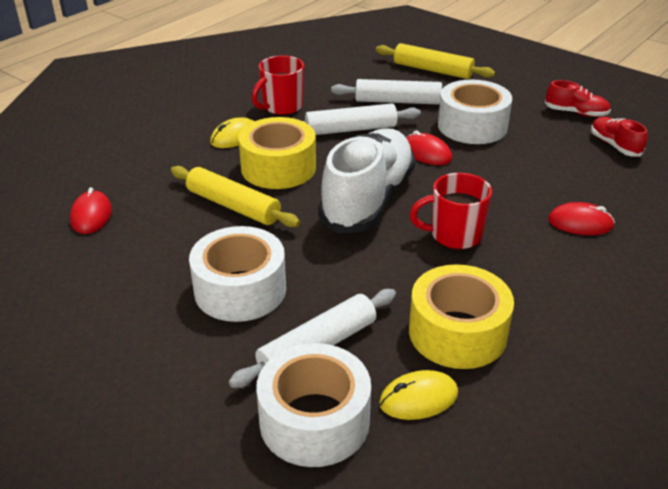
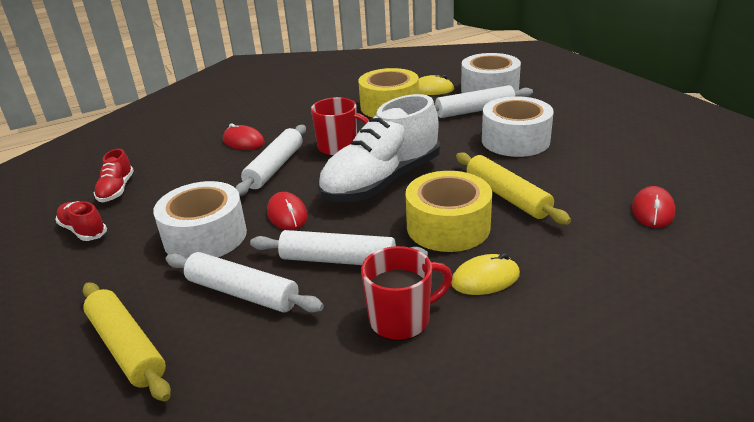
camera: 155 degrees left, 5 degrees down
none -> white rolling pin [236,125,306,196]

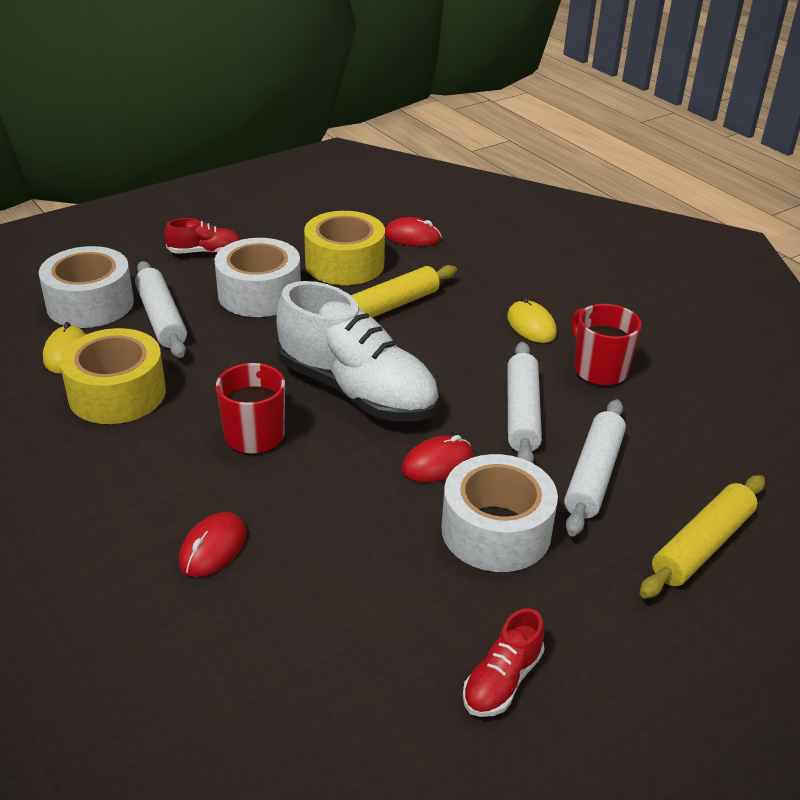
camera: 100 degrees left, 5 degrees up
red shoe [94,149,134,202] -> red shoe moved to [165,218,240,254]
white rolling pin [236,125,306,196] -> none
yellow tape [406,171,492,252] -> yellow tape moved to [304,211,385,285]

